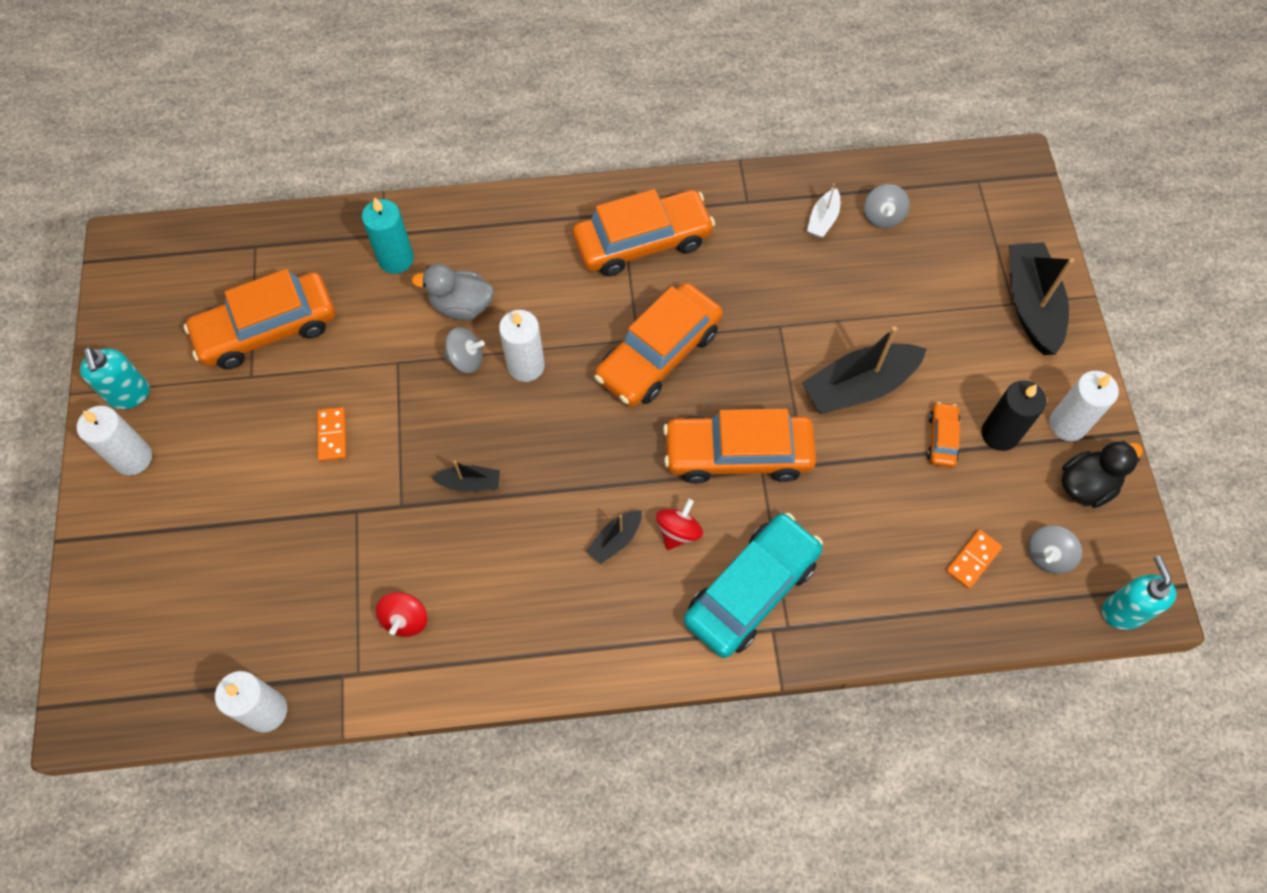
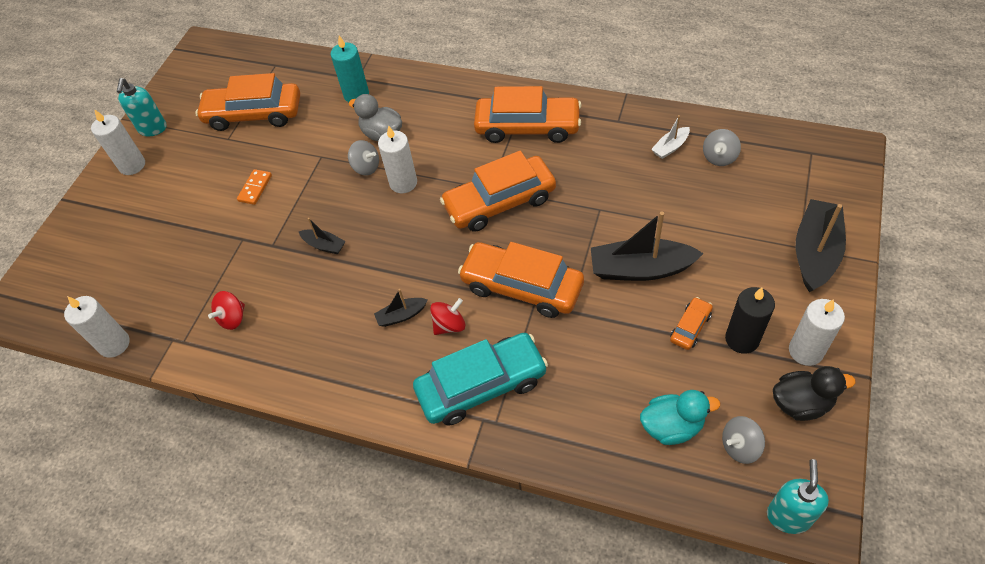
camera: 30 degrees right, 10 degrees down
orange domino [946,530,1002,589] -> turquoise duck [640,390,720,445]

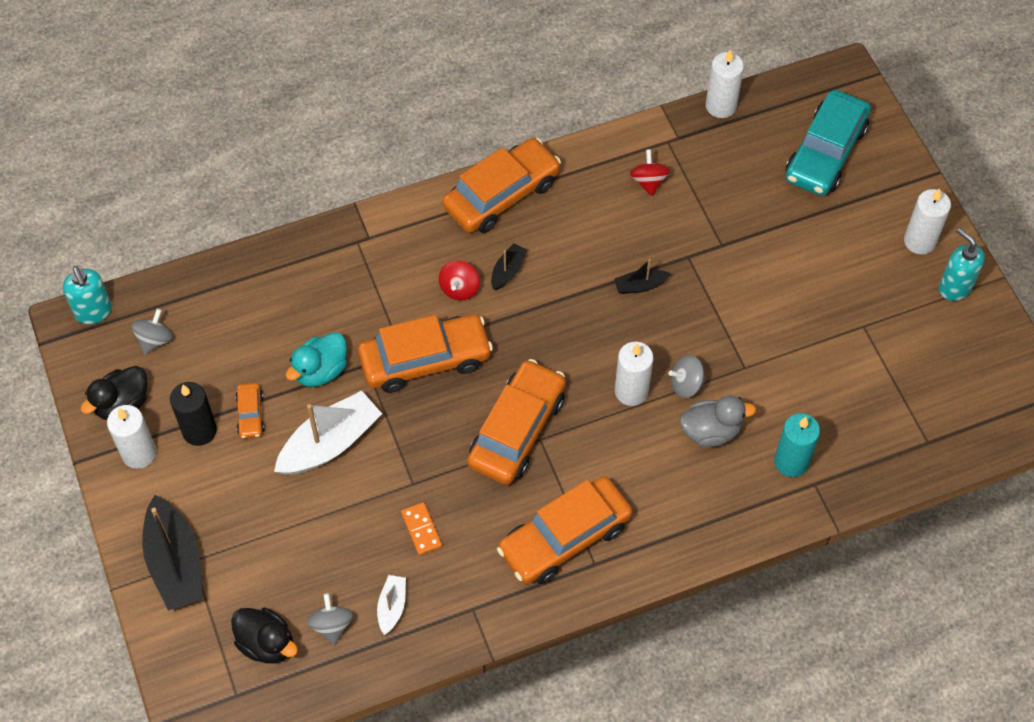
camera: 135 degrees right, 5 degrees up
orange car [195,73,300,131] -> orange car moved to [442,138,561,233]
orange domino [237,169,272,205] -> orange domino moved to [401,502,442,555]
turquoise car [413,333,548,426] -> turquoise car moved to [785,90,871,196]
black boat [591,211,704,281] -> white boat [274,391,382,475]
turquoise duck [640,390,720,445] -> turquoise duck moved to [285,332,347,387]
none -> black duck [231,608,298,664]

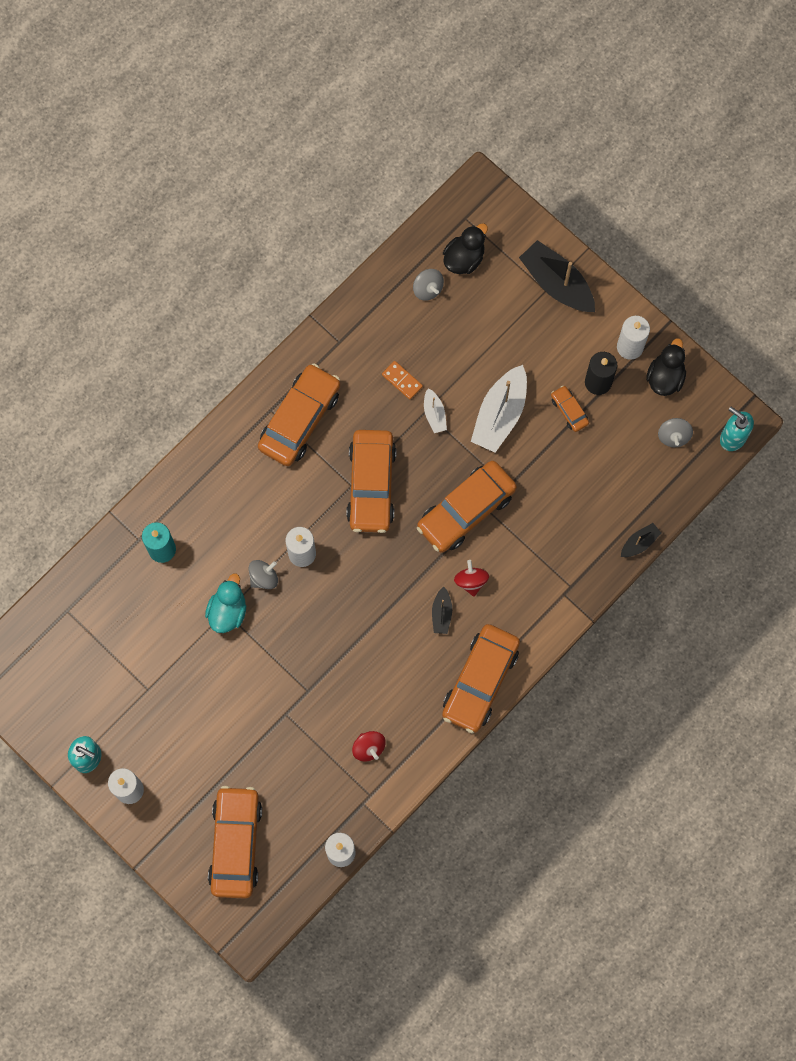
camera: 155 degrees right, 15 degrees up
black duck [231,608,298,664] -> black duck turned 120 degrees clockwise [443,223,488,274]
turquoise duck [285,332,347,387] -> turquoise duck moved to [205,574,246,633]
white boat [377,575,406,635] -> white boat moved to [424,388,447,433]
black boat [614,259,671,294] -> black boat moved to [621,523,661,557]
grey duck [680,396,756,447] -> none
turquoise car [785,90,871,196] -> orange car [208,786,262,899]

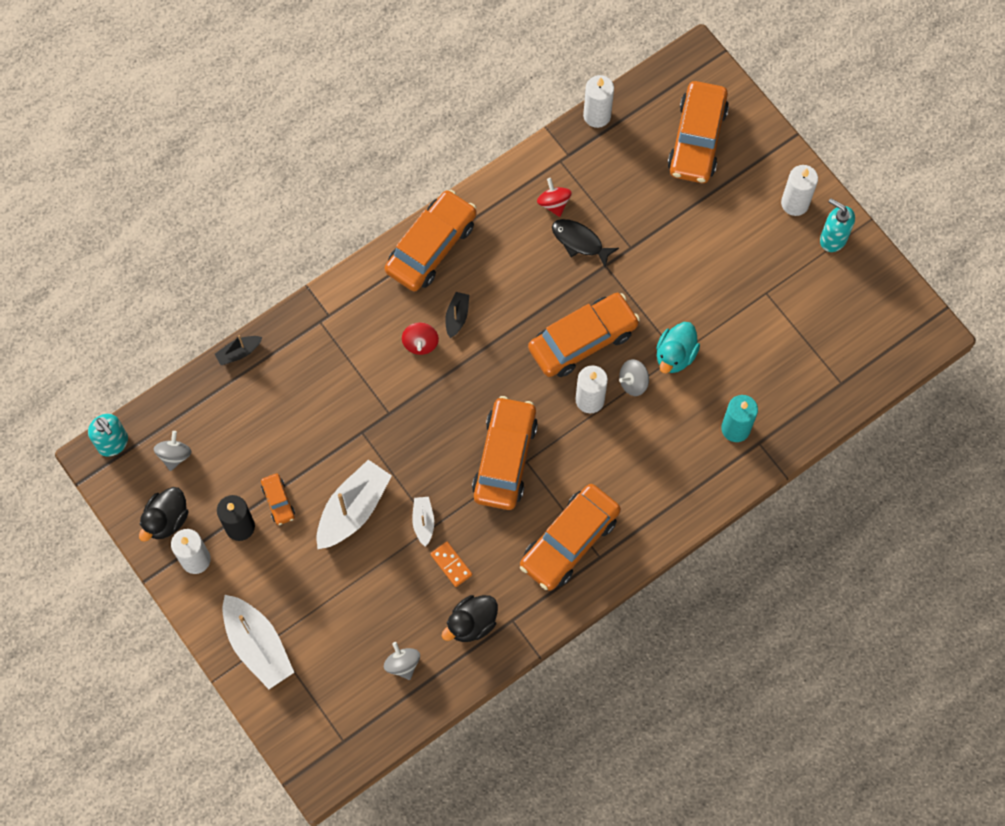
camera: 170 degrees left, 5 degrees down
orange car [417,461,517,553] -> orange car moved to [528,293,640,377]
black duck [443,223,488,274] -> black duck moved to [441,595,498,642]
black boat [519,240,595,312] -> white boat [222,595,294,689]
none -> black fish [552,219,619,268]

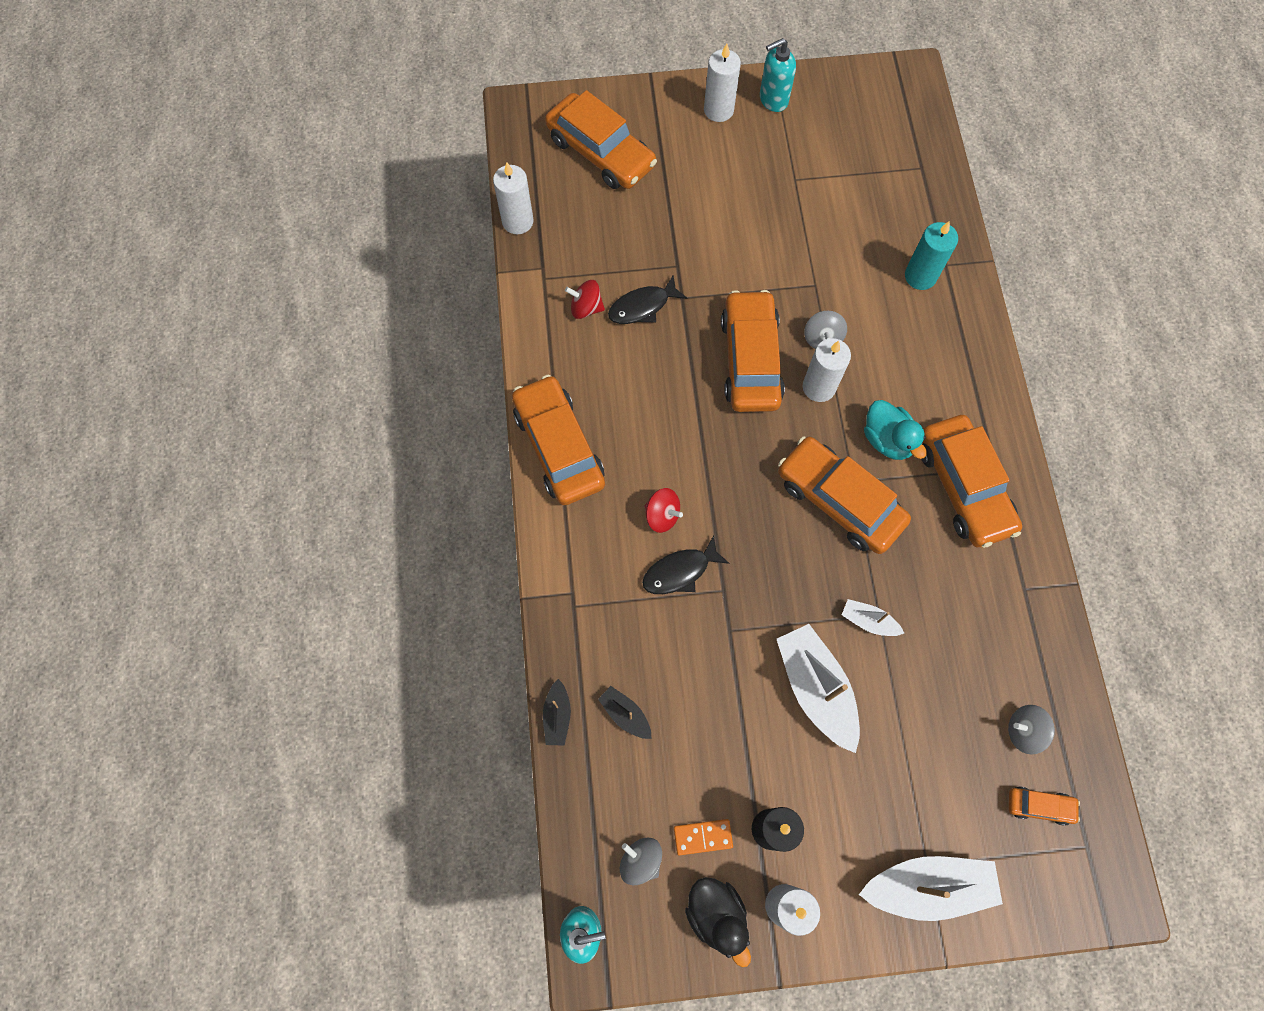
camera: 60 degrees left, 0 degrees up
orange car [261,474,295,525] -> orange car moved to [1009,786,1080,826]
orange domino [431,542,472,587] -> orange domino moved to [674,819,733,855]
black duck [441,595,498,642] -> none
black boat [445,292,469,338] -> black boat moved to [598,686,652,739]
turquoise duck [656,322,700,373] -> turquoise duck moved to [864,400,927,460]
none -> black fish [642,535,730,594]

